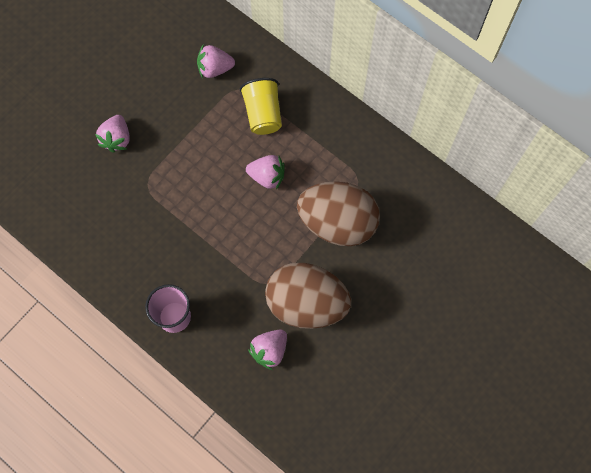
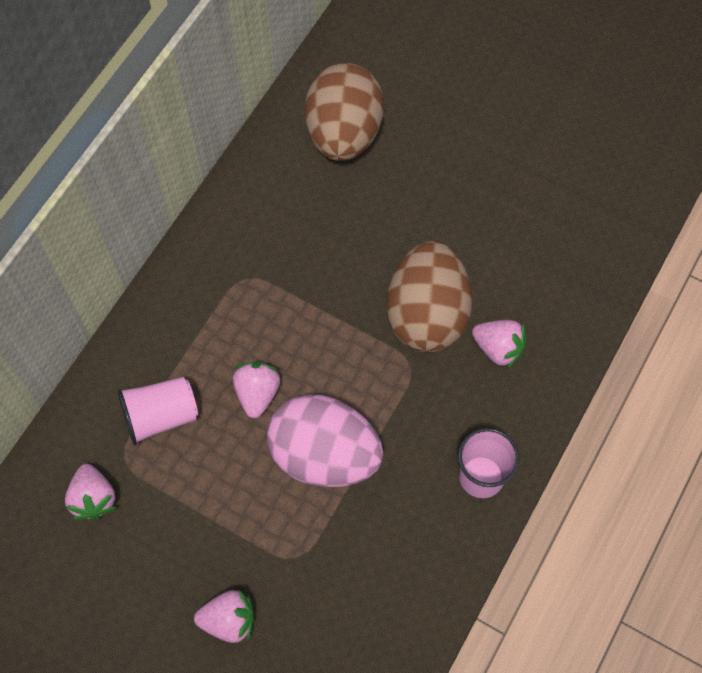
camera: 100 degrees left, 5 degrees down
yellow cup [240,78,282,135] -> pink cup [117,377,198,445]
brown egg [297,181,380,246] -> brown egg moved to [305,63,384,161]
none -> pink egg [267,394,383,487]

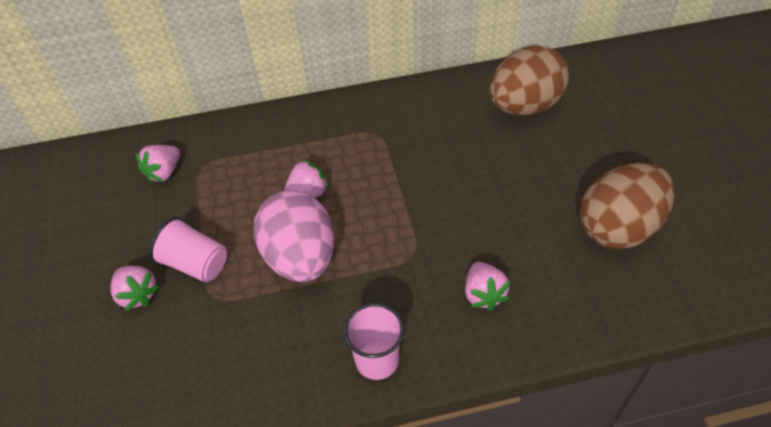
camera: 50 degrees right, 15 degrees down
pink cup [117,377,198,445] -> pink cup moved to [150,217,227,282]
brown egg [387,241,472,353] -> brown egg moved to [580,163,675,249]

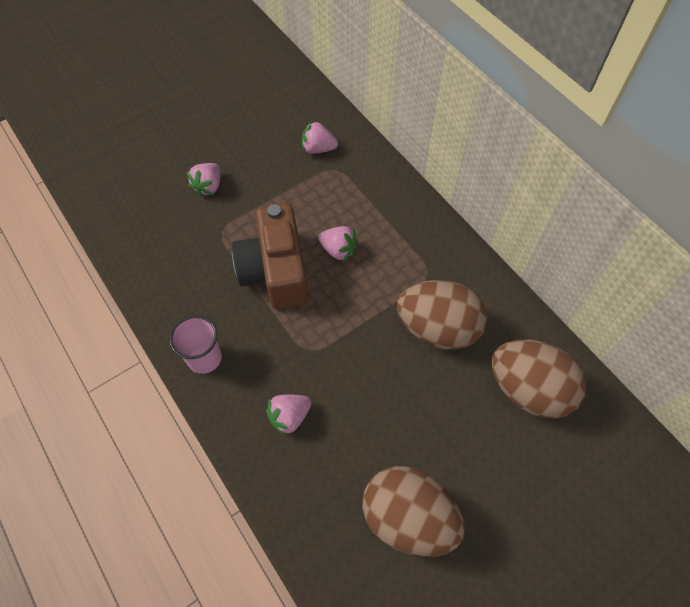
camera: 65 degrees right, 10 degrees up
pink cup [150,217,227,282] -> none
pink egg [254,190,335,282] -> brown camera [232,203,308,309]
none -> brown egg [397,280,487,350]

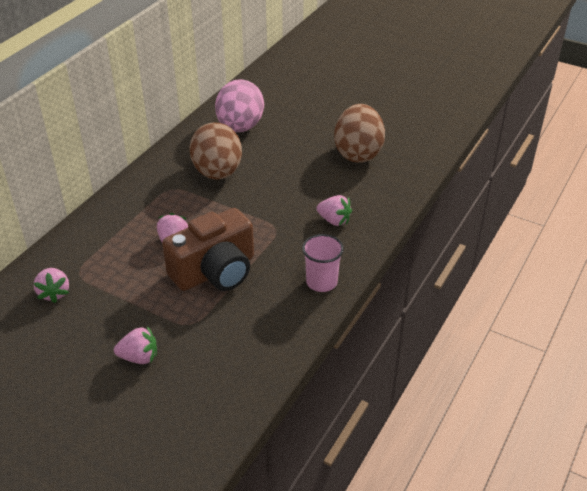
camera: 115 degrees left, 20 degrees down
brown egg [492,340,586,418] -> pink egg [215,79,264,132]

